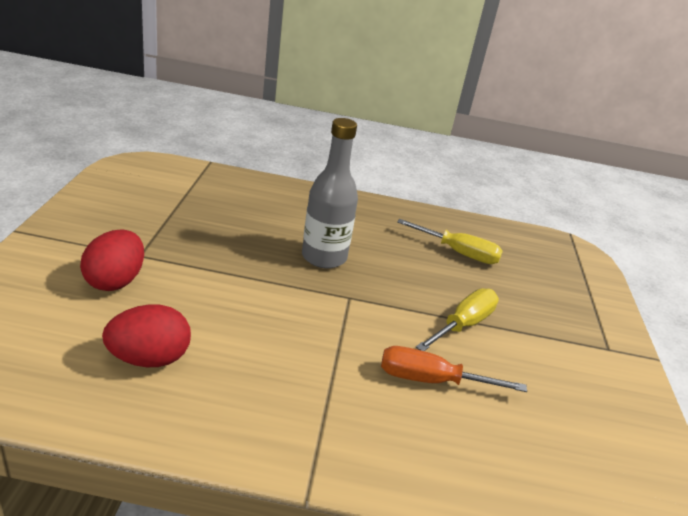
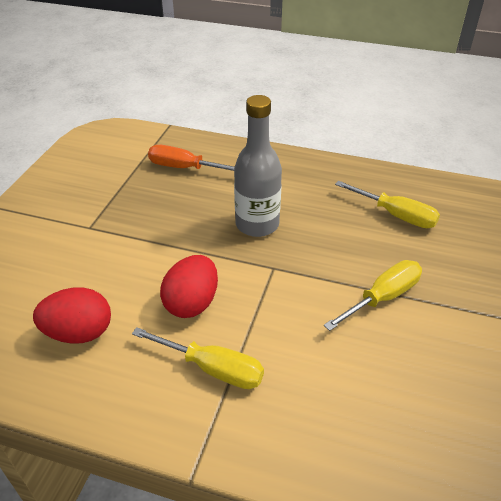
camera: 15 degrees right, 10 degrees up
red egg [80,229,144,291] -> red egg moved to [160,255,218,318]
orange screwdriver [381,346,527,392] -> orange screwdriver moved to [148,145,234,171]
none -> yellow screwdriver [132,327,264,389]

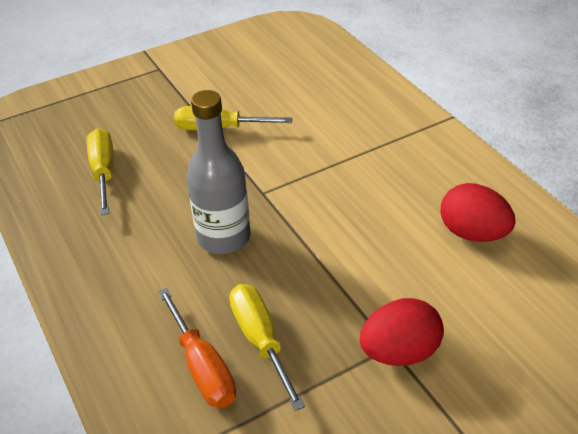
camera: 135 degrees left, 0 degrees up
yellow screwdriver [132,327,264,389] -> yellow screwdriver moved to [229,284,305,411]
red egg [160,255,218,318] -> red egg moved to [360,298,444,366]

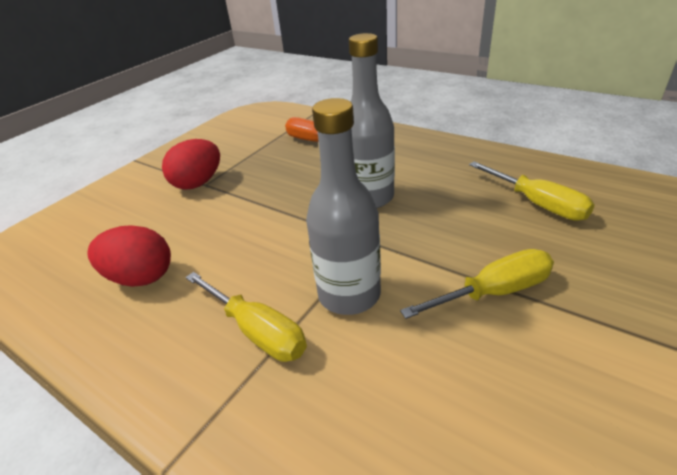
camera: 155 degrees right, 5 degrees down
yellow screwdriver [229,284,305,411] -> yellow screwdriver moved to [186,272,307,362]
none -> grey bottle [306,98,381,315]

